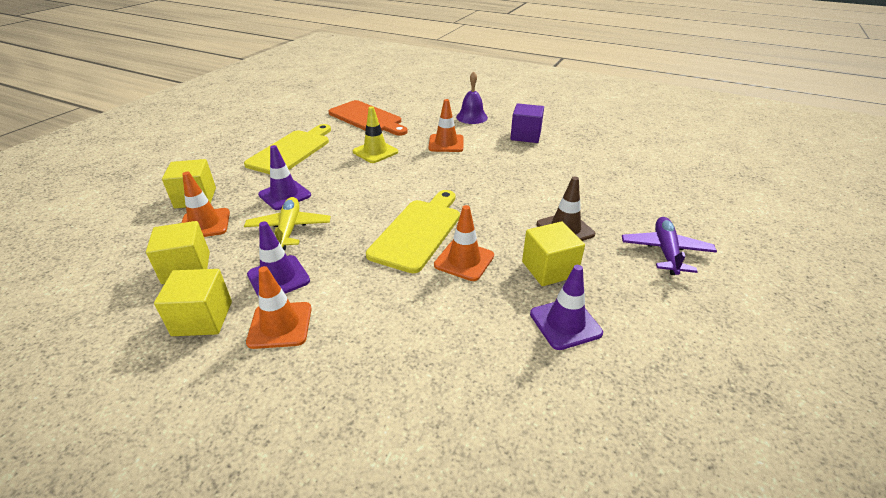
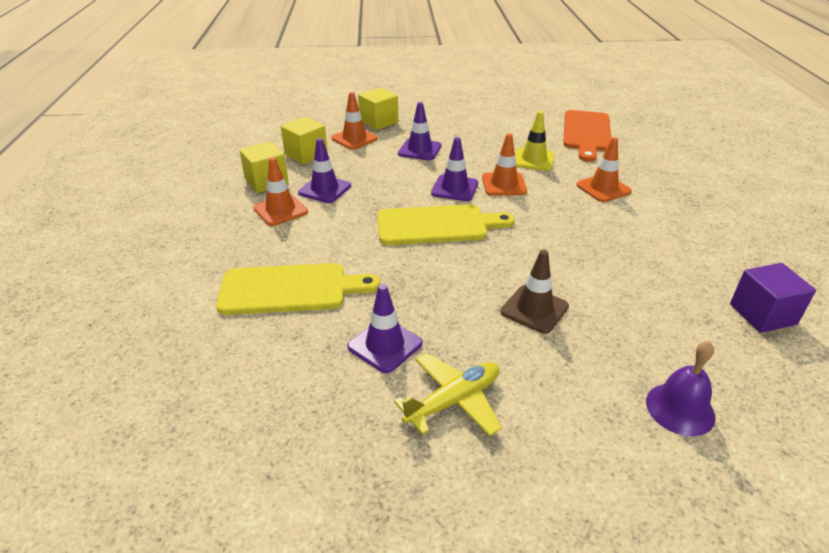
camera: 60 degrees right, 0 degrees up
yellow cutting board [244,124,331,174] -> yellow cutting board moved to [216,263,380,315]
yellow plane [244,197,331,250] -> yellow plane moved to [394,353,502,436]
orange traffic cone [434,205,494,281] -> orange traffic cone moved to [482,134,527,196]
purple bell [456,72,488,124] -> purple bell moved to [646,341,716,436]
purple cube [510,103,544,143] -> purple cube moved to [730,263,816,333]
yellow cube [522,222,585,286] -> none
purple plane [622,217,717,275] -> none
none -> purple traffic cone [431,137,478,201]

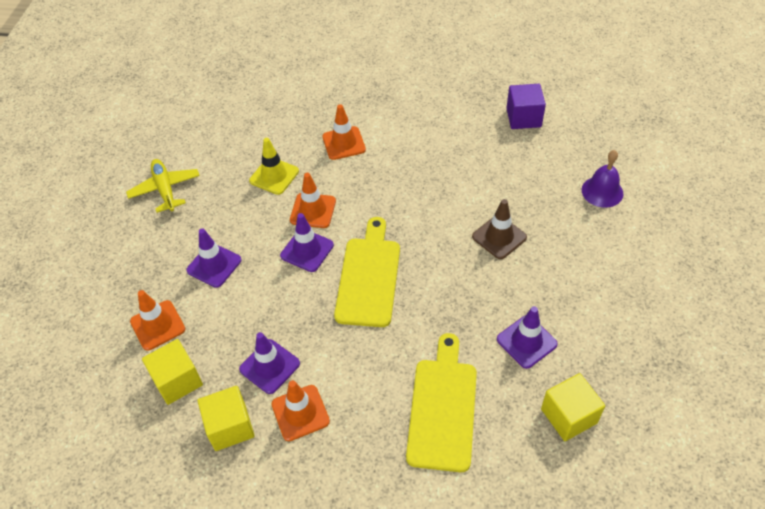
camera: 75 degrees left, 15 degrees up
yellow cube [358,88,398,130] -> yellow cube moved to [541,373,605,441]
yellow plane [394,353,502,436] -> yellow plane moved to [126,159,200,213]
orange cutting board [563,110,611,162] -> none

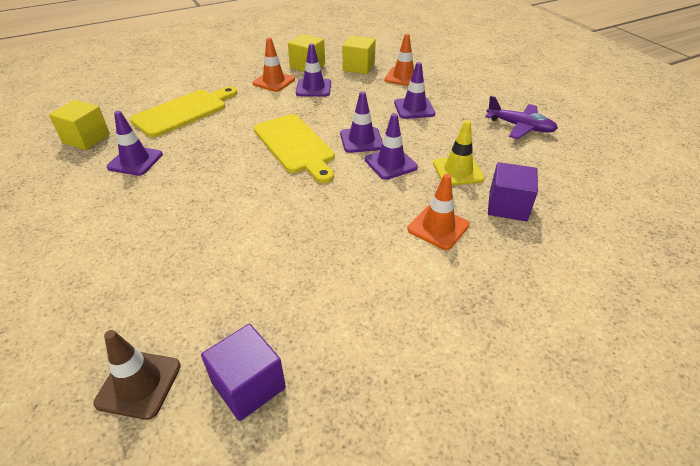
camera: 140 degrees right, 10 degrees down
yellow plane [126,159,200,213] -> purple plane [486,96,558,139]
orange traffic cone [290,173,336,228] -> purple traffic cone [365,113,418,180]
yellow cutting board [406,333,477,472] -> yellow cutting board turned 105 degrees counterclockwise [130,87,237,138]
brown traffic cone [472,199,527,259] -> brown traffic cone moved to [93,330,181,420]
purple bell [581,150,623,208] -> none
none -> purple cube [488,162,538,221]

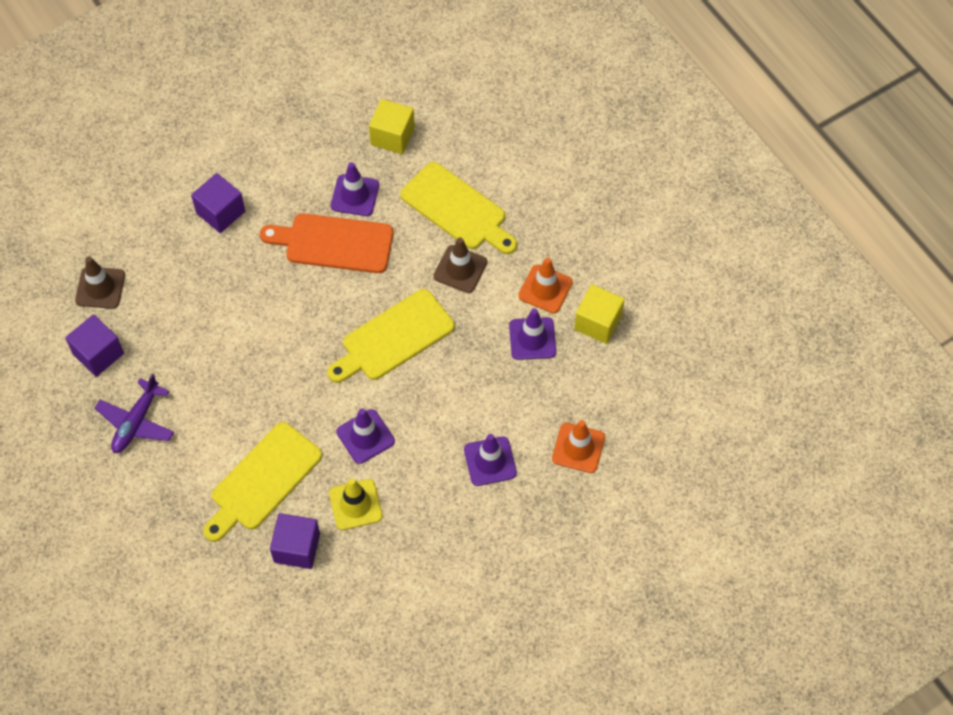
camera: 85 degrees right, 20 degrees up
purple traffic cone [340,91,383,153] -> none
yellow cube [342,35,376,74] -> none
orange traffic cone [407,174,470,250] -> yellow cutting board [203,422,322,542]
purple plane [486,96,558,139] -> purple plane moved to [95,373,174,453]
none -> purple cube [191,173,245,233]
none -> orange cutting board [260,213,394,273]
none -> brown traffic cone [434,237,487,293]

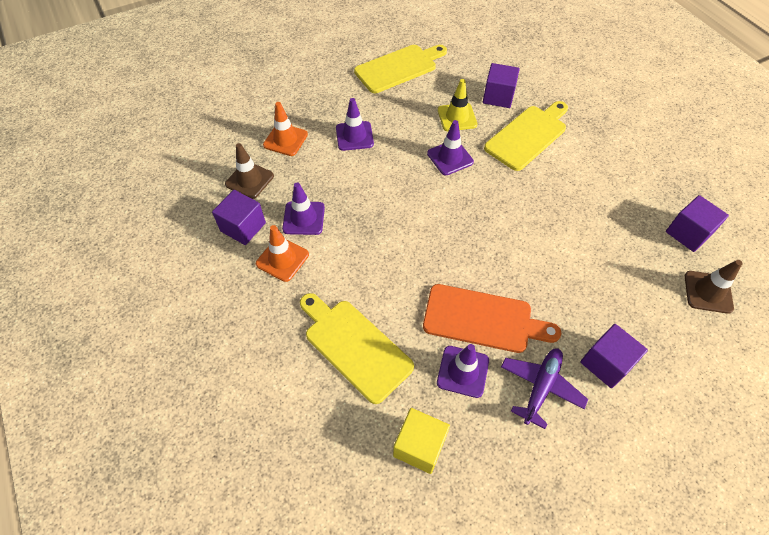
camera: 175 degrees left, 5 degrees down
purple plane [95,373,174,453] -> purple plane moved to [501,348,588,429]
yellow cutting board [327,289,455,383] -> yellow cutting board moved to [354,45,447,93]
brown traffic cone [434,237,487,293] -> brown traffic cone moved to [225,143,274,199]
yellow cube [574,284,625,344] -> purple cube [212,190,266,245]

